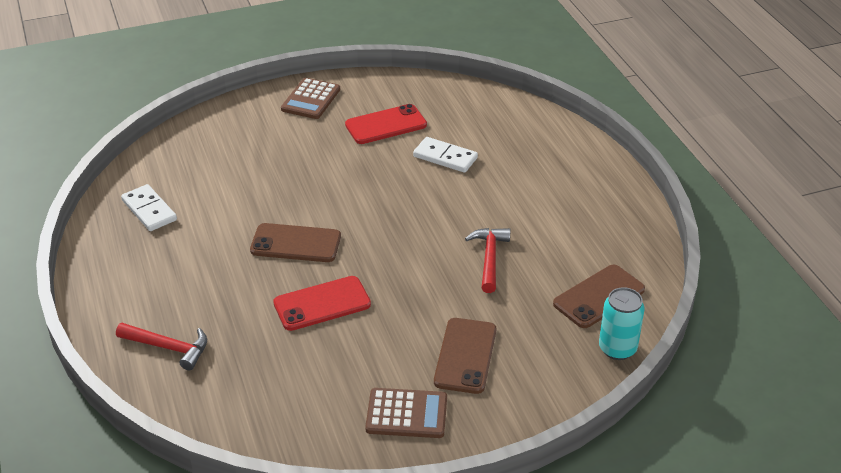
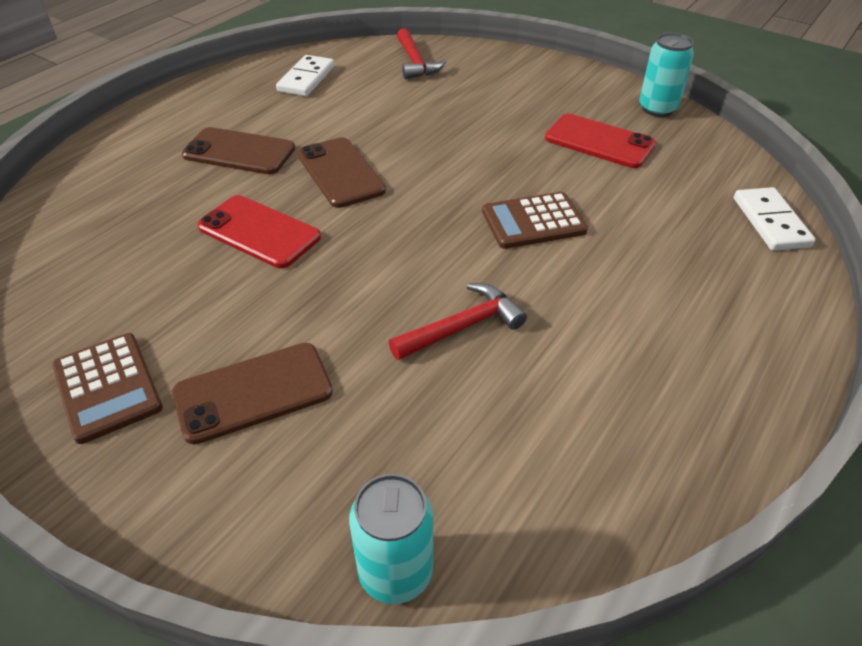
camera: 55 degrees right, 5 degrees up
red hammer [116,323,207,371] -> red hammer moved to [397,28,446,79]
brown calculator [281,78,340,119] -> brown calculator moved to [482,192,588,249]
white domino [413,137,478,173] -> white domino moved to [734,187,816,251]
brown phone [553,265,645,328] -> brown phone moved to [182,127,295,174]
none -> turquoise can [639,33,694,117]

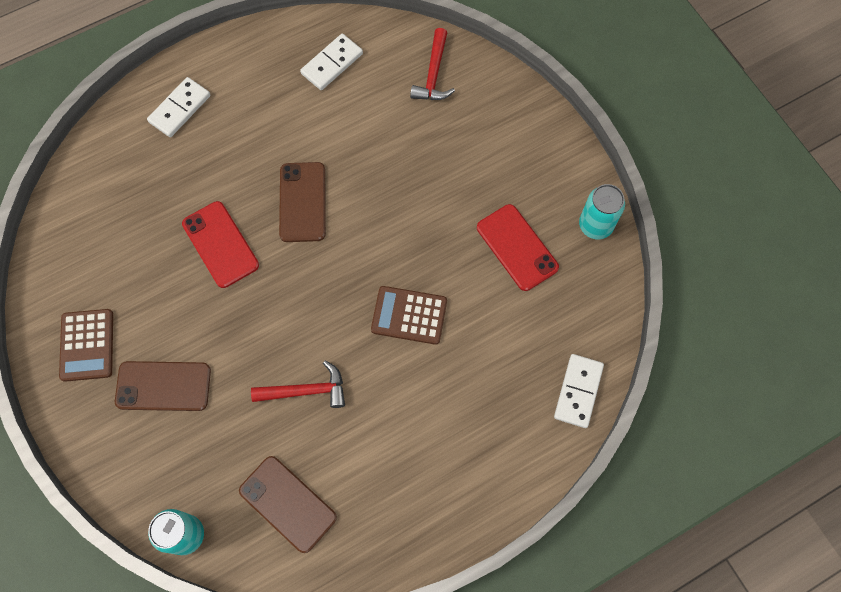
camera: 25 degrees right, 25 degrees up
brown phone [182,127,295,174] -> brown phone moved to [239,456,337,553]
none -> white domino [147,77,210,137]

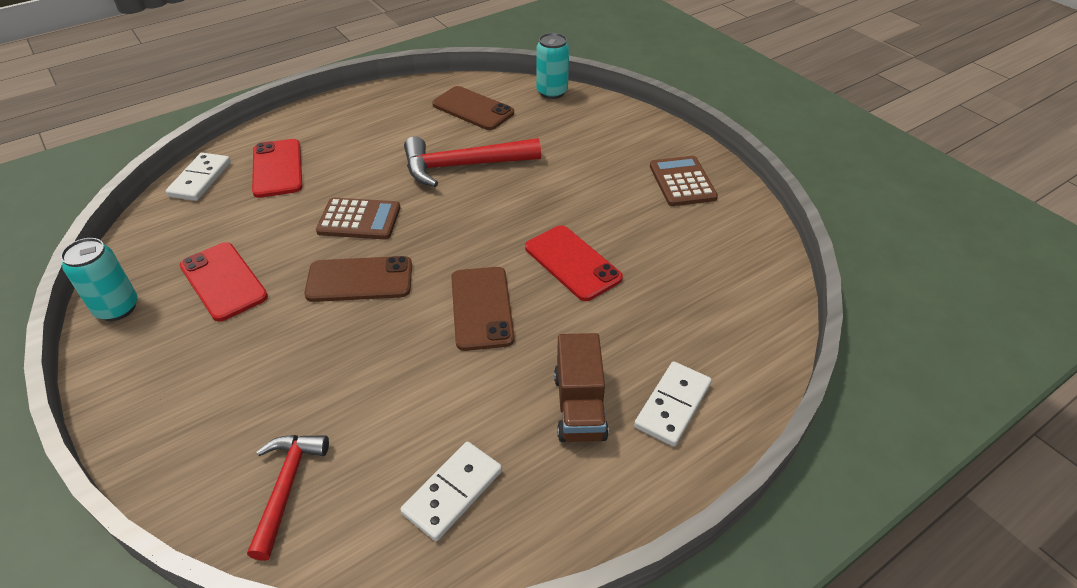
camera: 175 degrees right, 25 degrees down
brown phone [115,361,211,411] -> brown phone moved to [304,256,412,302]
red hammer [251,360,345,408] -> red hammer [404,136,541,187], size x1.55
none -> red phone [252,139,302,198]
none -> brown truck [554,333,609,442]

